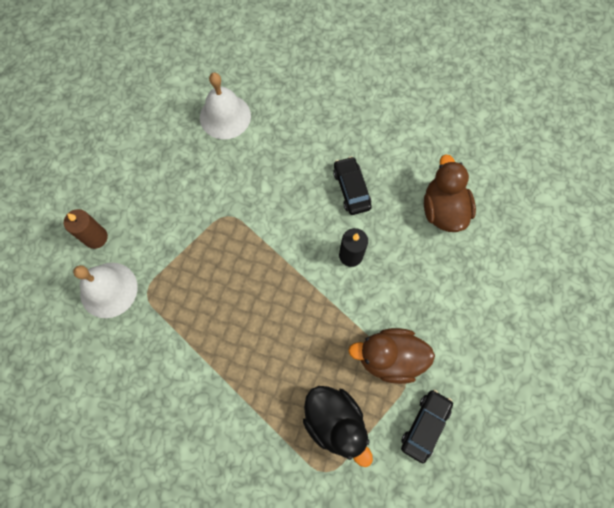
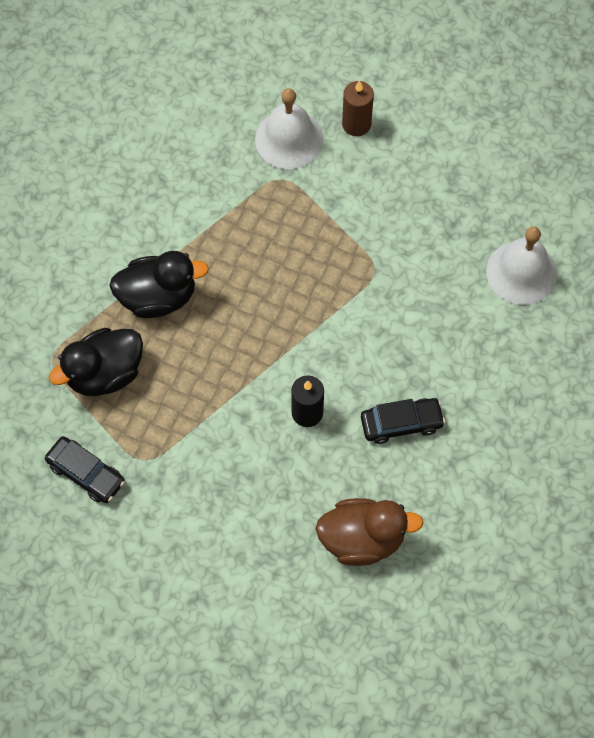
camera: 95 degrees right, 5 degrees down
brown duck [348,328,435,384] -> none
none -> black duck [109,251,209,318]

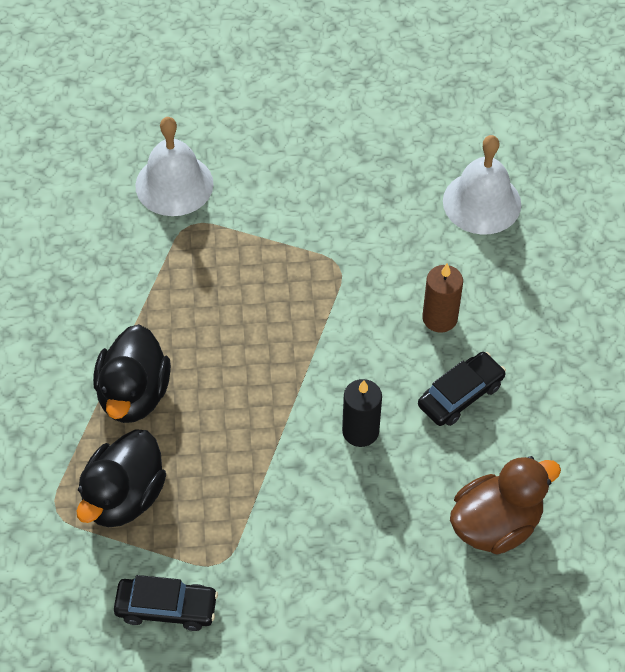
camera: 30 degrees left, 10 degrees down
black duck [109,251,209,318] -> black duck turned 135 degrees clockwise [93,324,171,423]
brown candle [342,80,374,136] -> brown candle moved to [422,264,463,333]

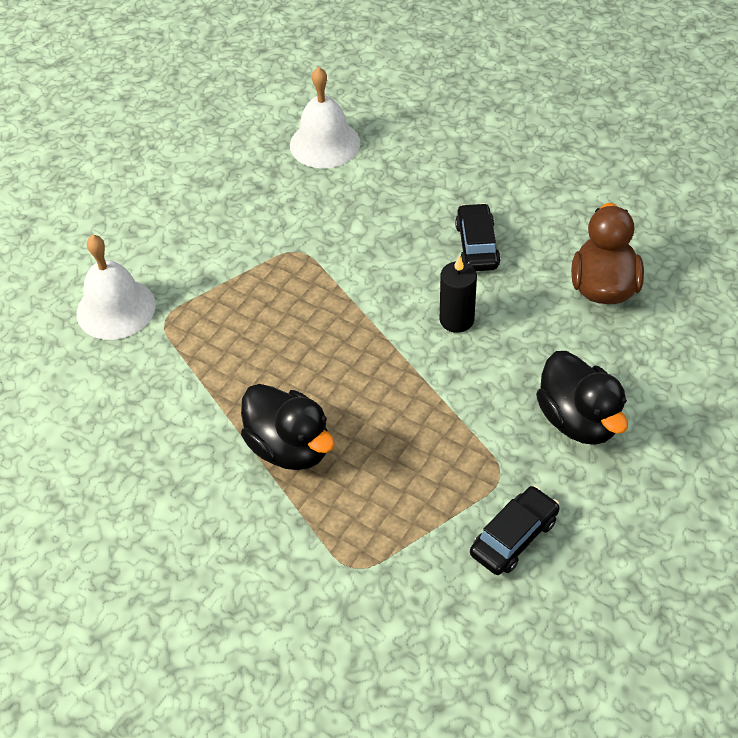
camera: 50 degrees left, 5 degrees down
black duck [76,429,166,527] -> black duck moved to [536,351,628,445]
brown candle [422,264,463,333] -> none

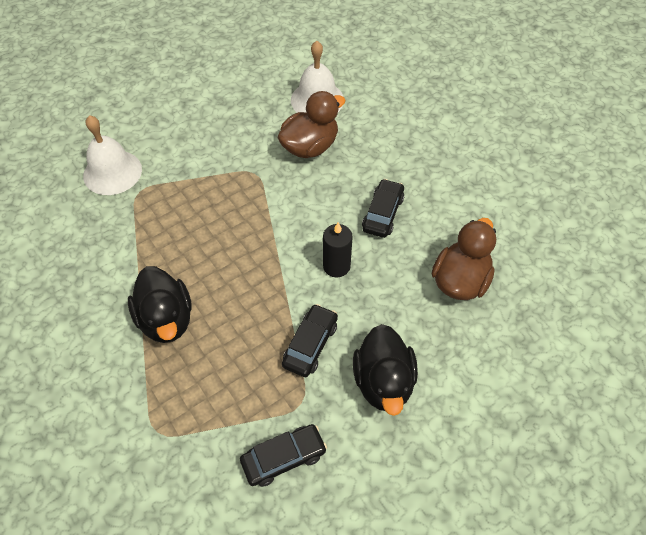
camera: 20 degrees right, 5 degrees up
none -> brown duck [277,91,346,158]
none -> black car [282,304,338,377]

